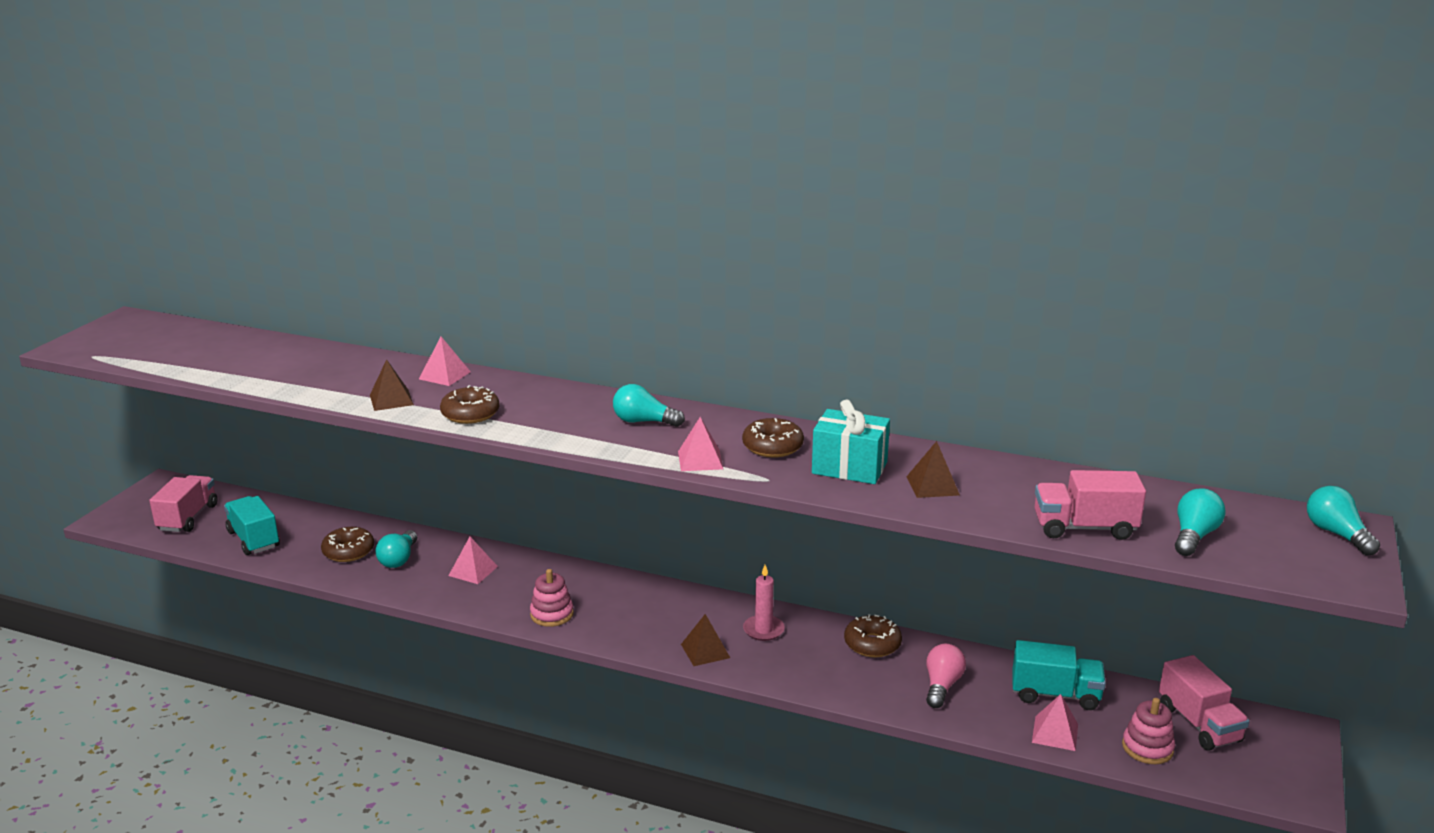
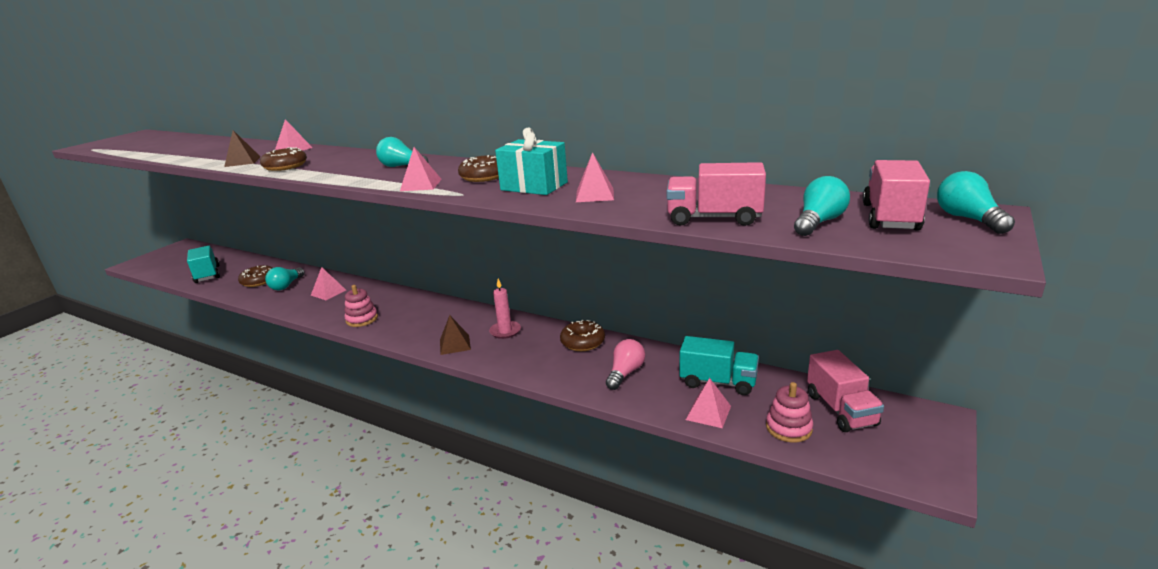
camera: 10 degrees right, 0 degrees up
pink truck [149,475,218,532] -> pink truck moved to [863,160,930,231]
brown pyramid [906,441,960,498] -> pink pyramid [576,152,614,202]

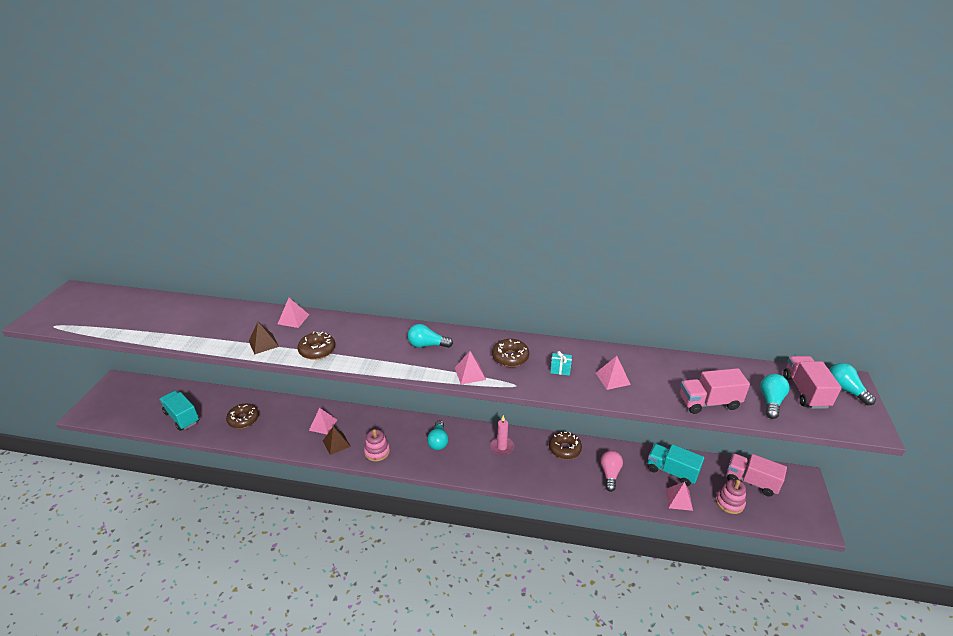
camera: 20 degrees left, 10 degrees up
turquoise light bulb [265,267,305,290] -> turquoise light bulb moved to [427,420,448,450]
brown pyramid [440,315,471,355] -> brown pyramid moved to [323,426,351,455]
turquoise gift [495,127,568,195] -> turquoise gift [550,351,572,376], size x0.49
turquoise truck [679,336,759,395] -> turquoise truck turned 150 degrees counterclockwise [648,444,704,486]
pink truck [807,350,884,432] -> pink truck turned 150 degrees clockwise [727,453,787,497]

